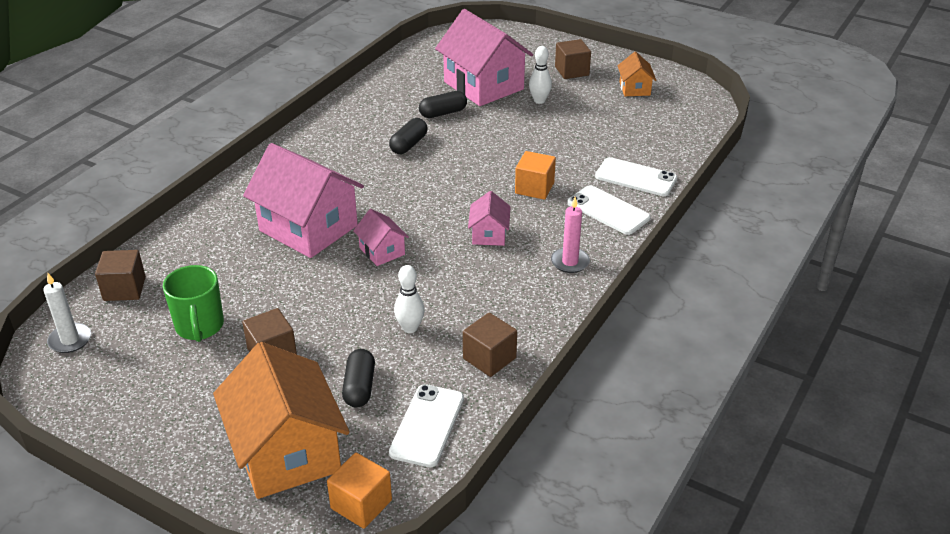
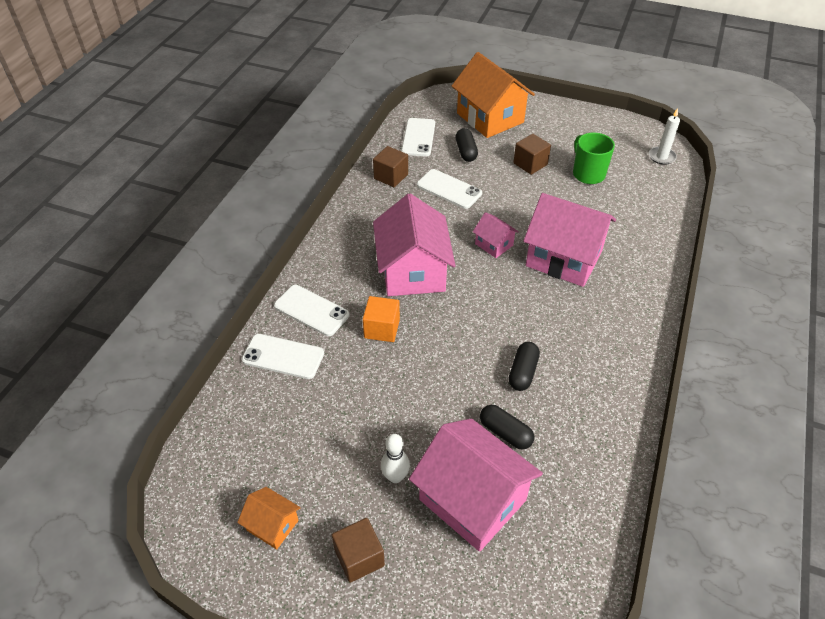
camera: 170 degrees right, 10 degrees up
brown cube [95,250,146,301] -> none
orange cube [327,452,392,529] -> none
white bowling pin [394,265,425,333] -> white phone [417,169,482,209]
black capsule [419,91,467,118] -> black capsule turned 75 degrees clockwise [480,405,534,450]
pink house [468,191,511,246] -> pink house [373,194,456,296], size x2.12
pink candle [551,197,590,273] -> none
orange house [617,52,656,96] -> orange house turned 45 degrees counterclockwise [237,487,301,549]

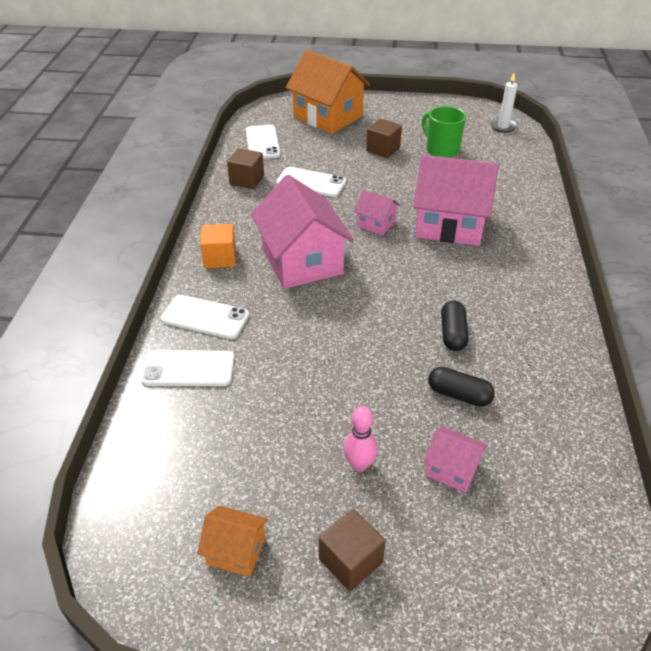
camera: 15 degrees left, 5 degrees down
orange cube [363,296,400,342] -> orange cube moved to [200,224,236,268]
white bowling pin [381,434,410,483] -> pink bowling pin [344,406,378,472]
pink house [409,418,543,552] -> pink house [423,426,488,493], size x0.47
black capsule [455,128,478,162] -> none

